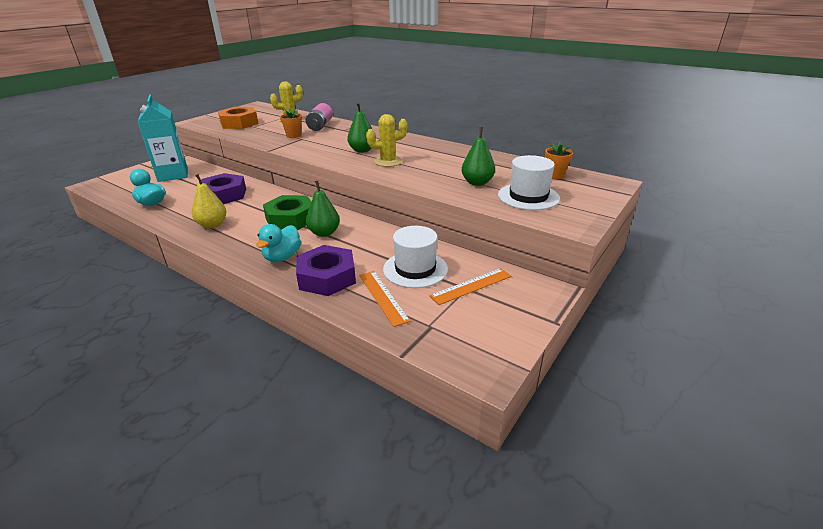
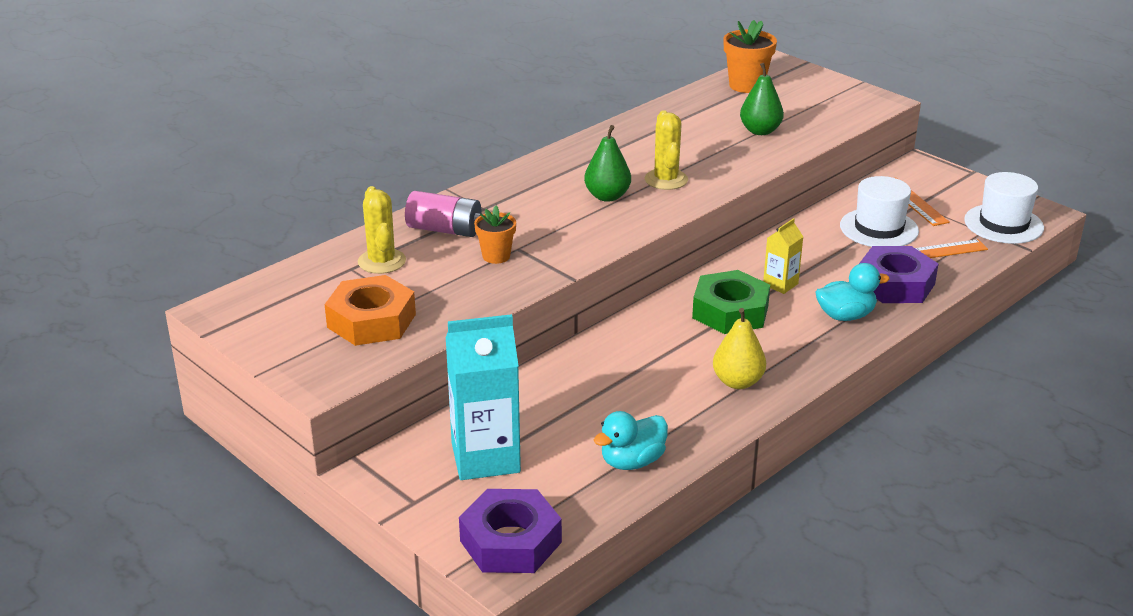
camera: 80 degrees left, 0 degrees up
purple nut [199,173,246,204] -> purple nut moved to [459,489,562,573]
turquoise duck [256,224,301,262] -> turquoise duck turned 45 degrees counterclockwise [815,263,890,321]
green pear [306,181,340,237] -> yellow carton [763,218,803,294]
white hat [498,155,560,210] -> white hat moved to [964,172,1044,244]
orange flower pot [545,141,573,179] -> orange flower pot [724,20,777,93], size x1.57

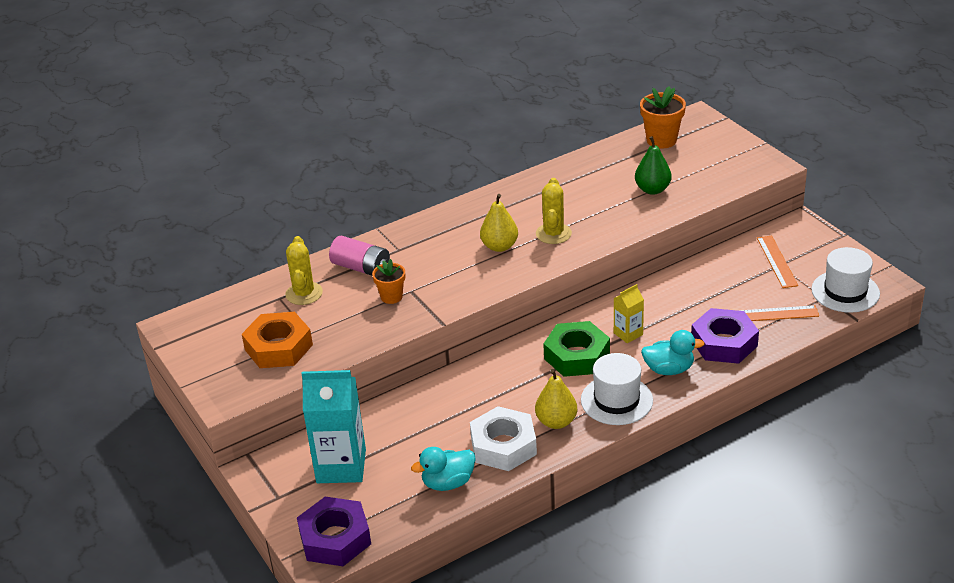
camera: 15 degrees right, 5 degrees up
green pear [584,125,631,202] -> yellow pear [480,194,518,252]
white hat [840,176,919,247] -> white hat moved to [581,353,653,425]
none -> white nut [470,406,537,471]

